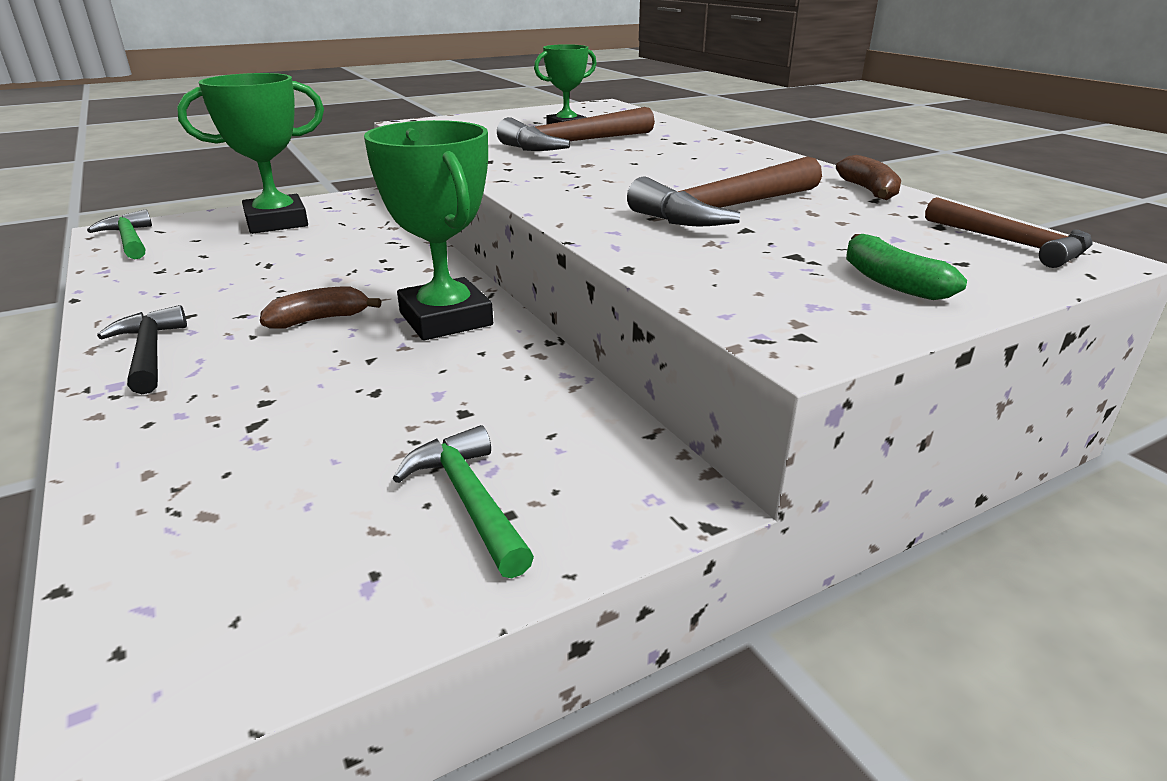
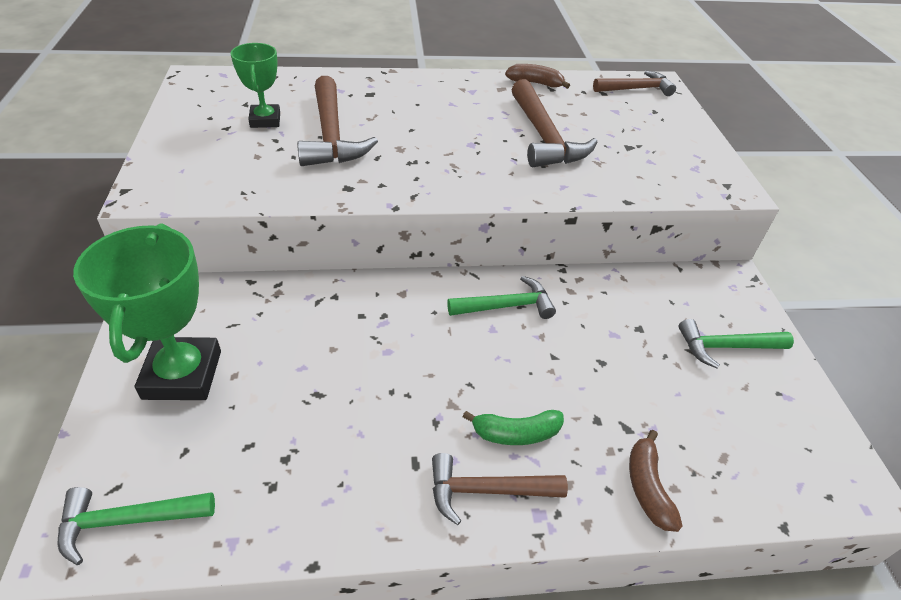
camera: 70 degrees left, 15 degrees up
black hammer [97,305,187,394] -> brown hammer [432,453,568,525]
brown banana [260,286,381,329] -> brown banana moved to [629,430,683,532]
green trophy [364,120,493,341] -> green hammer [447,276,556,319]
green banana [846,234,967,300] -> green banana moved to [463,410,564,445]

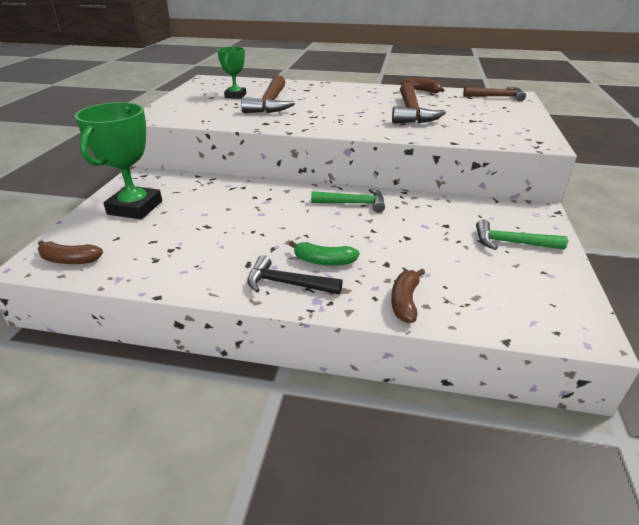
camera: 20 degrees right, 10 degrees down
green hammer [58,487,215,565] -> brown banana [38,240,103,264]
brown hammer [432,453,568,525] -> black hammer [247,255,343,294]

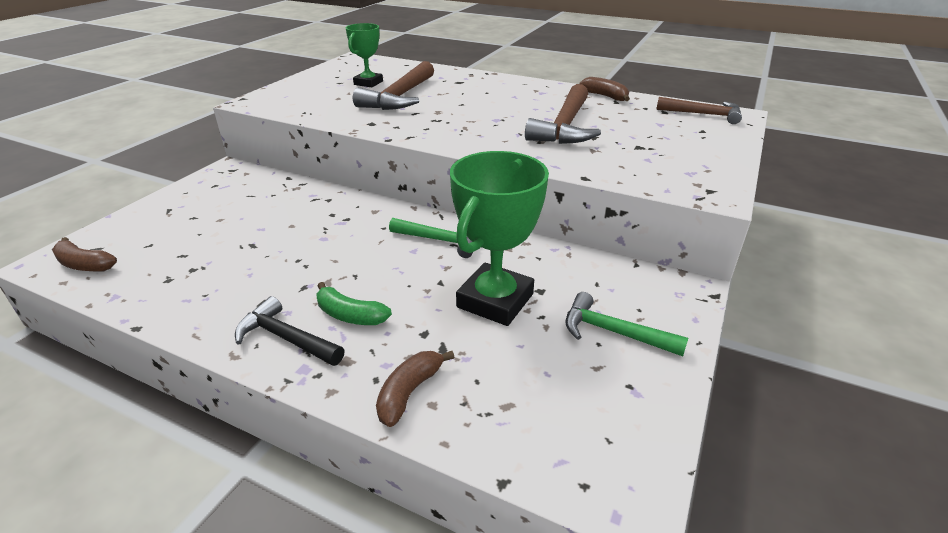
camera: 15 degrees right, 0 degrees up
green trophy [75,102,162,219] -> green trophy moved to [450,151,549,326]

